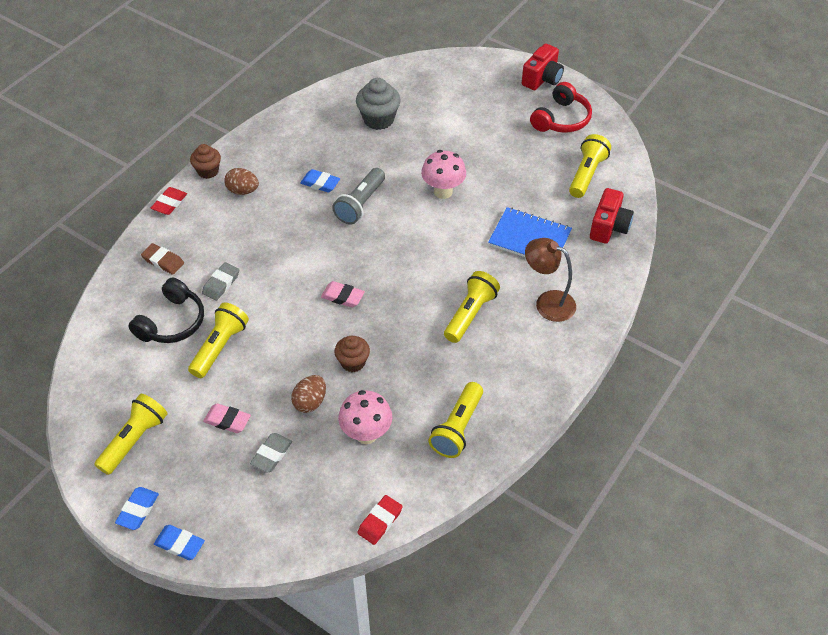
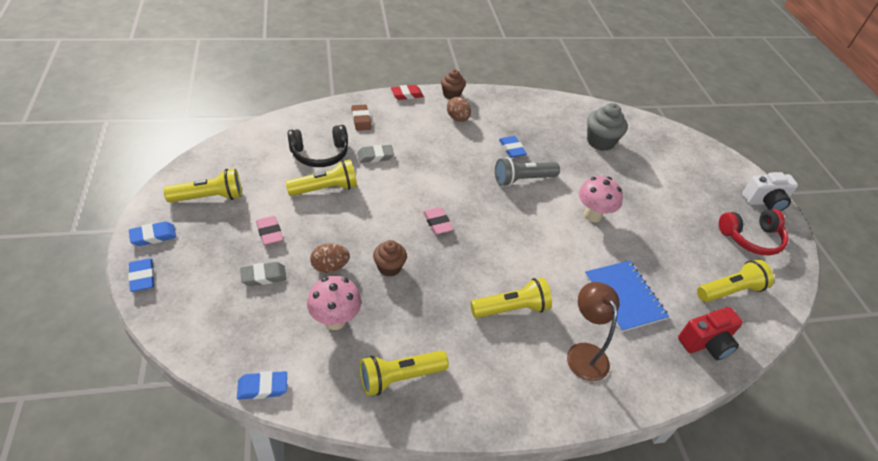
camera: 40 degrees right, 5 degrees down
red eraser [357,495,403,545] -> blue eraser [237,371,287,400]
red camera [522,44,564,90] -> white camera [742,172,798,211]

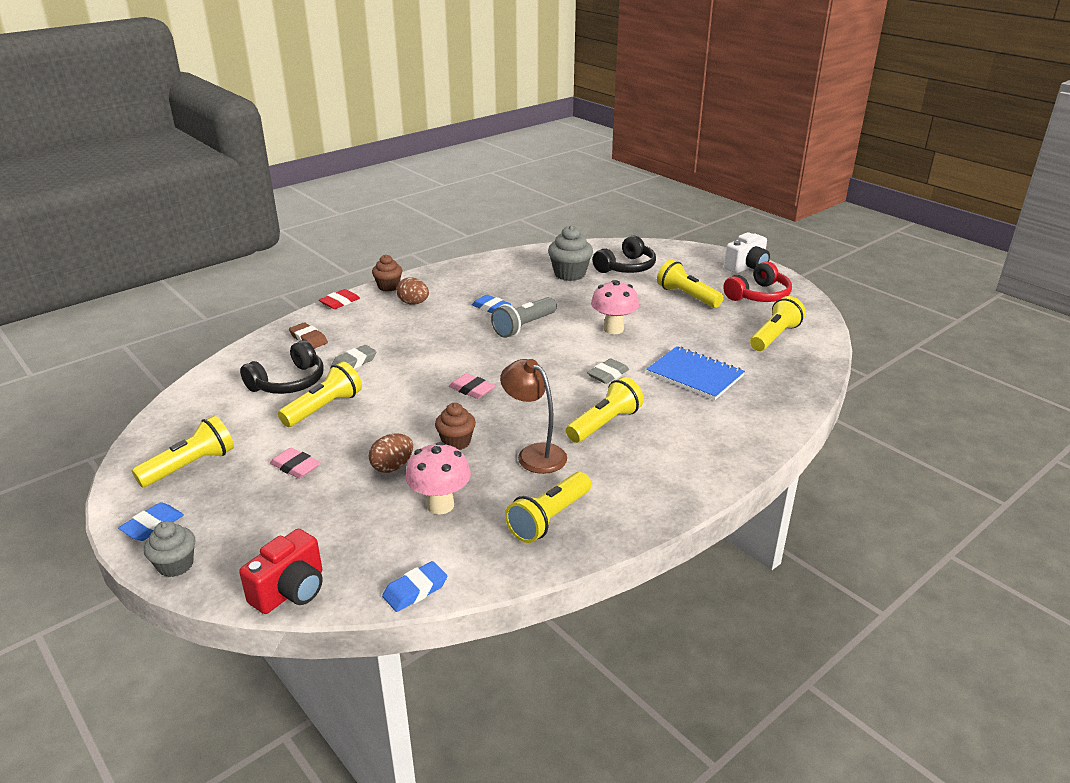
camera: 25 degrees left, 15 degrees down
blue eraser [128,258,154,292] -> grey cupcake [144,521,195,577]
grey eraser [240,262,286,286] -> grey eraser moved to [587,358,629,384]
brown lamp [567,282,620,381] -> brown lamp moved to [500,359,567,474]
red camera [678,307,743,360] -> red camera moved to [239,529,323,614]
none -> black headphones [592,236,656,273]
none -> yellow flashlight [657,260,724,308]

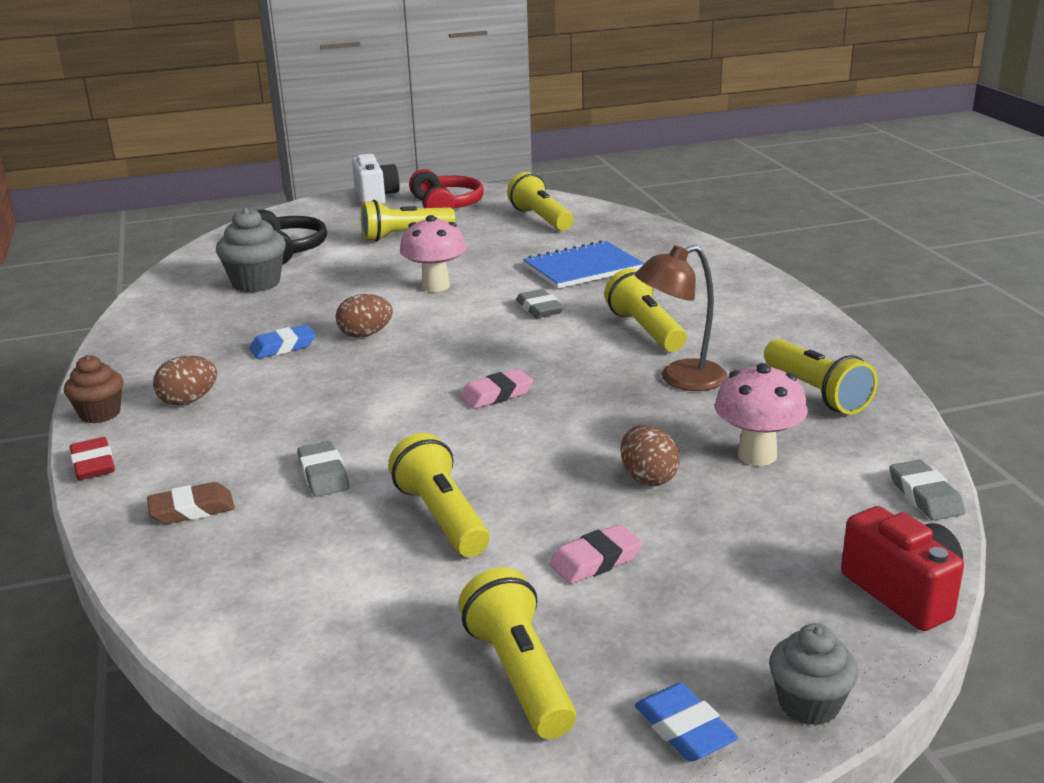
camera: 65 degrees left, 5 degrees down
black headphones [240,340,324,394] -> none
blue eraser [382,561,447,612] -> grey eraser [889,460,965,521]
brown cupcake [435,403,476,450] -> none
grey flashlight [491,297,557,338] -> brown egg [336,294,393,338]

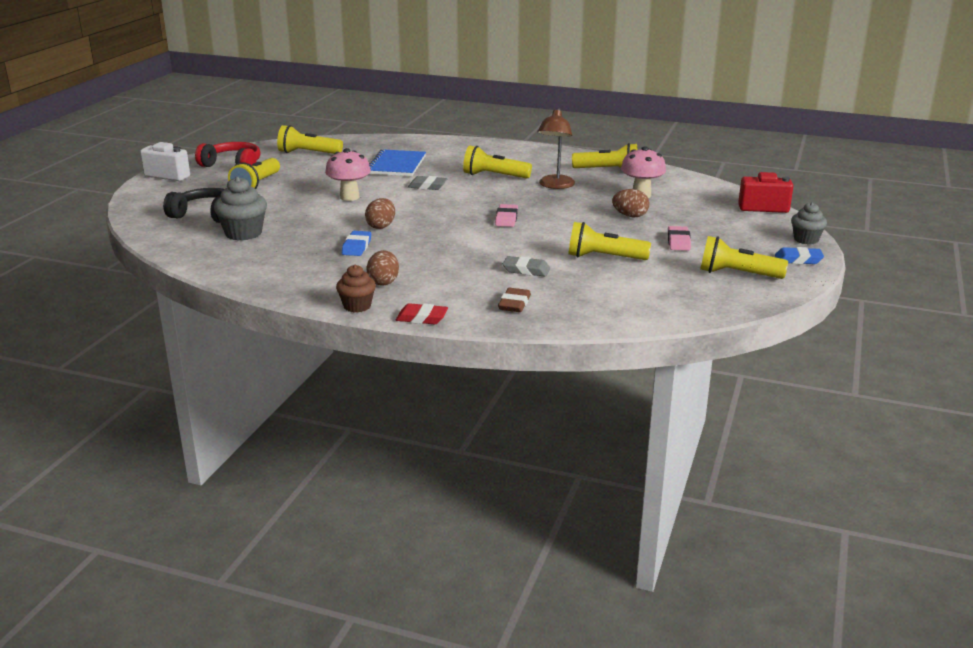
camera: 55 degrees left, 0 degrees up
grey eraser [889,460,965,521] -> none

